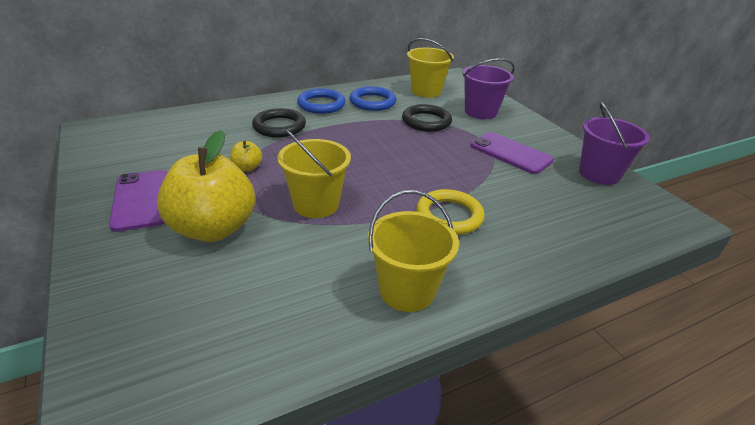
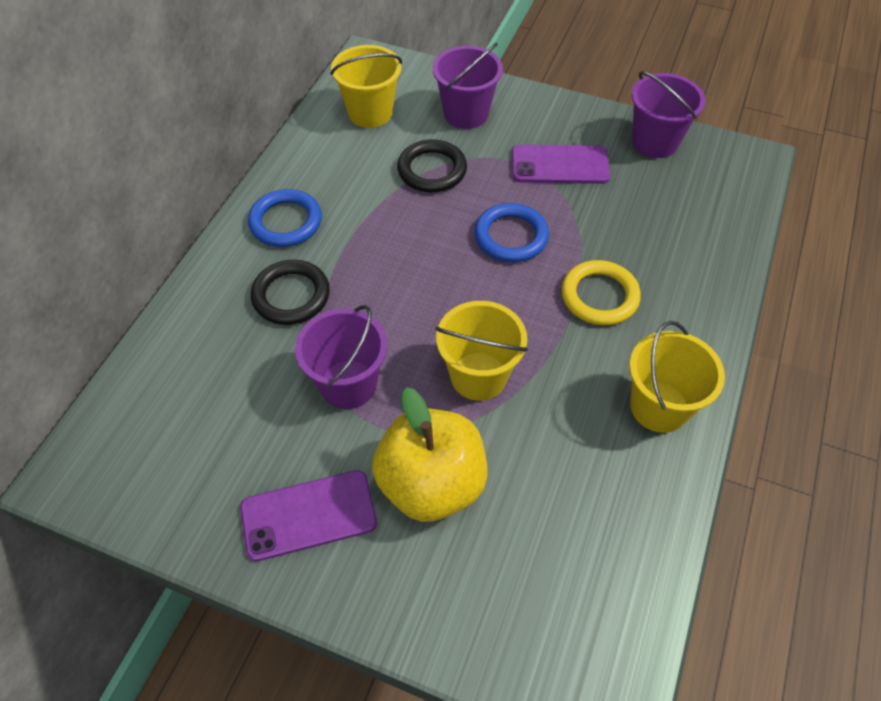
camera: 40 degrees left, 20 degrees up
purple phone [109,170,167,232] -> purple phone turned 45 degrees counterclockwise [240,470,377,561]
yellow apple [230,141,262,172] -> purple bucket [295,305,387,409]
blue ring [350,86,396,111] -> blue ring moved to [475,203,549,262]

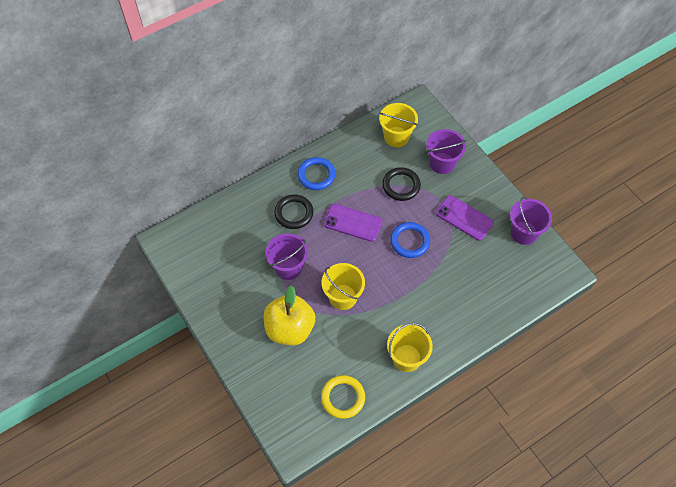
camera: 35 degrees right, 5 degrees up
purple phone [240,470,377,561] -> purple phone moved to [324,204,382,242]
yellow ring [562,260,641,325] -> yellow ring moved to [321,375,365,419]

